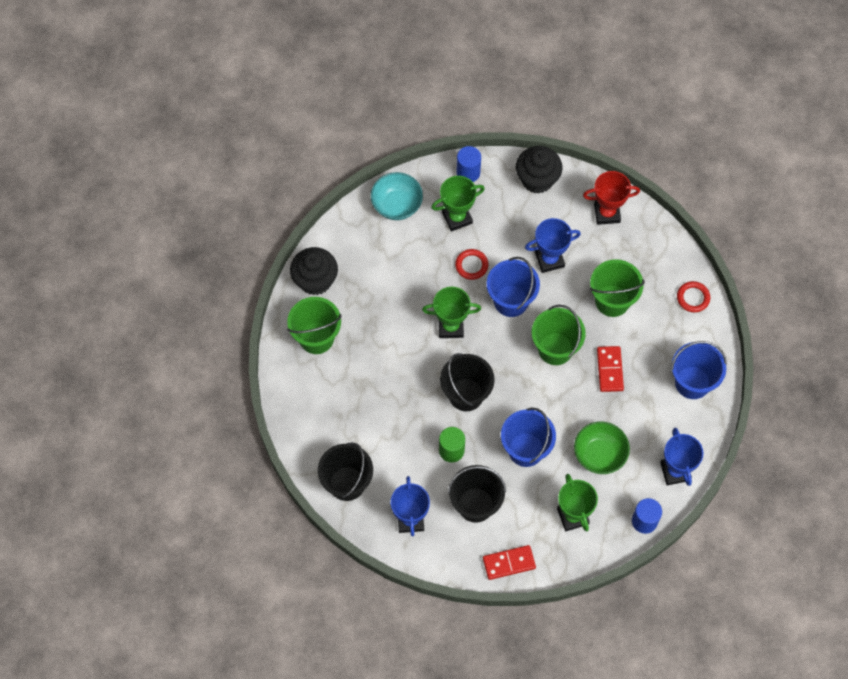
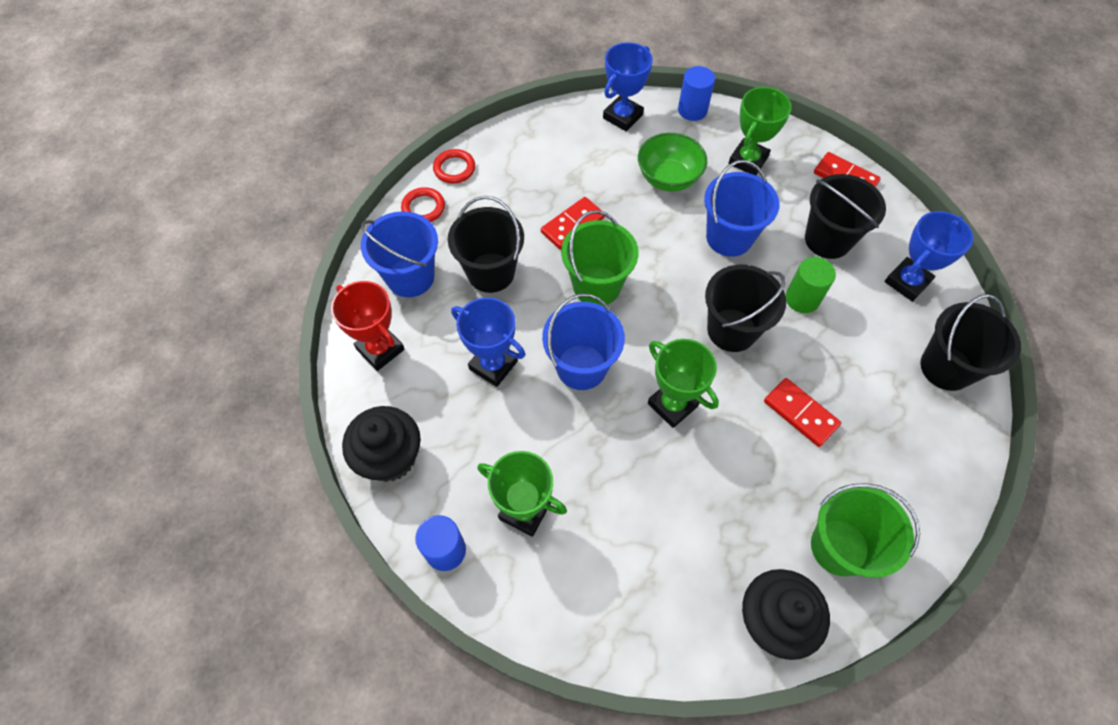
camera: 130 degrees left, 5 degrees down
turquoise bowl [371,172,423,220] -> none
red ring [455,249,488,280] -> red ring moved to [433,149,475,184]
green bucket [590,259,645,317] -> black bucket [448,196,524,293]
blue bucket [671,341,727,399] -> blue bucket moved to [361,211,438,297]
none -> red domino [764,378,841,447]

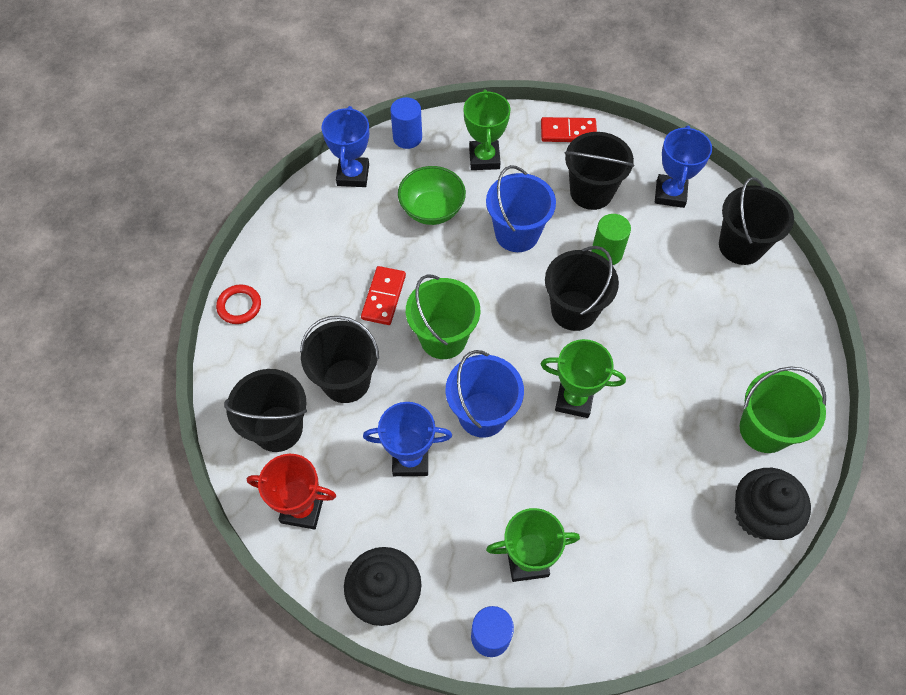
camera: 35 degrees left, 0 degrees up
blue bucket [361,211,438,297] -> black bucket [224,369,307,452]
red ring [401,187,445,222] -> none
red domino [764,378,841,447] -> none

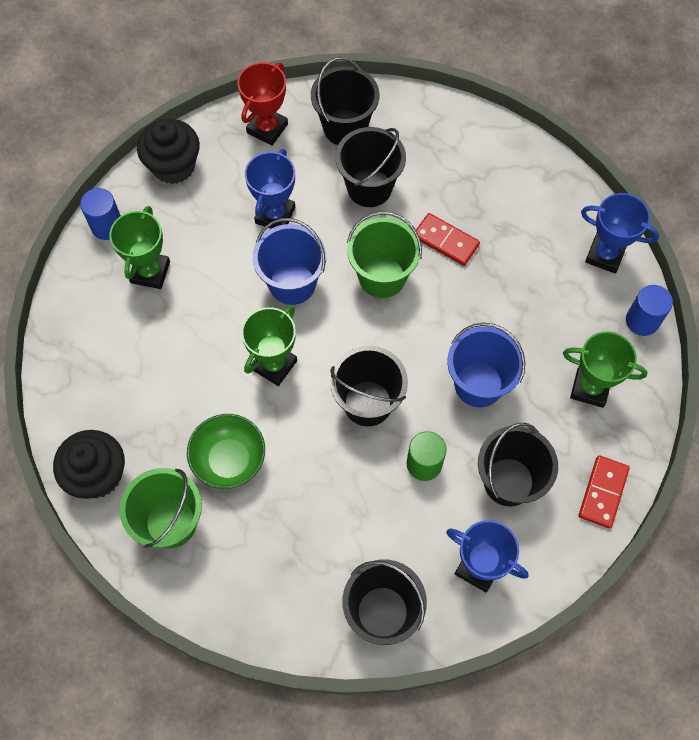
camera: 110 degrees right, 5 degrees up
red ring [216,284,261,324] -> none
green bowl [398,166,466,225] -> green bowl moved to [187,414,265,489]

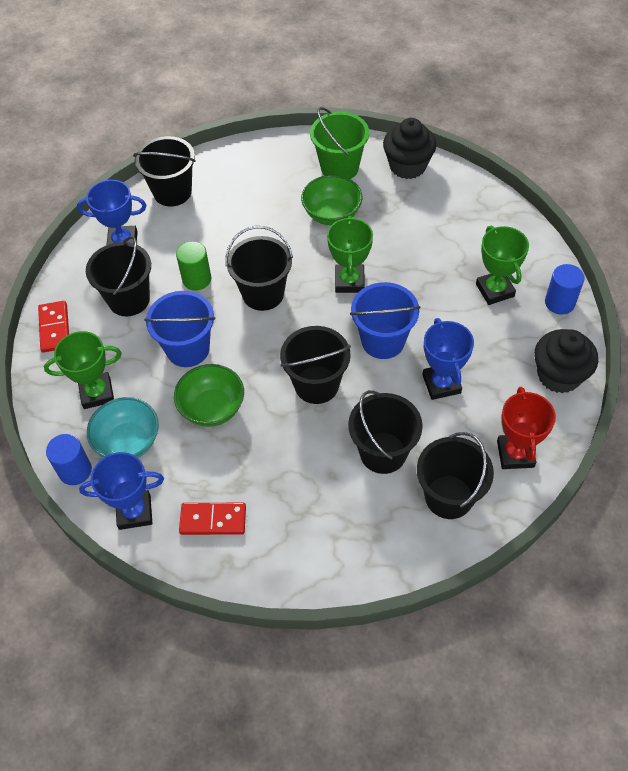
camera: 150 degrees right, 10 degrees down
green bucket [347,211,422,298] -> black bucket [280,326,351,404]
red domino [416,213,480,266] -> red domino moved to [179,503,246,535]
none -> turquoise bowl [87,397,159,458]
none -> green bowl [174,364,244,427]

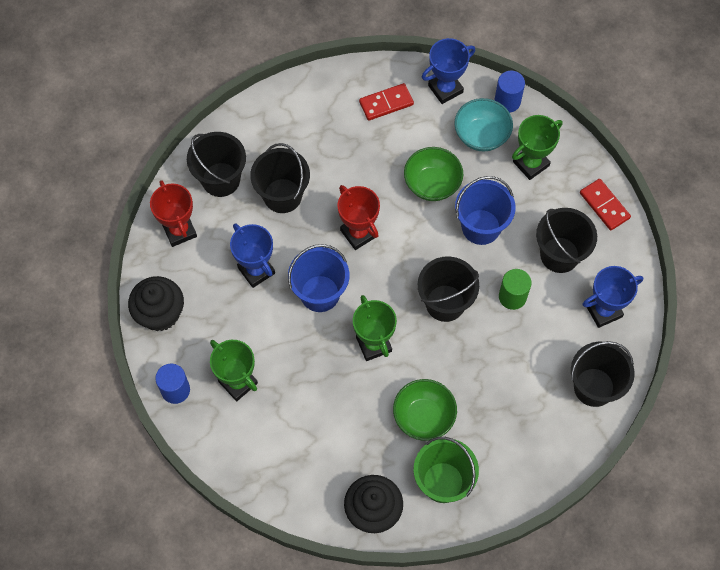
camera: 155 degrees right, 10 degrees up
black bucket [280,326,351,404] -> red trophy [338,185,380,250]

